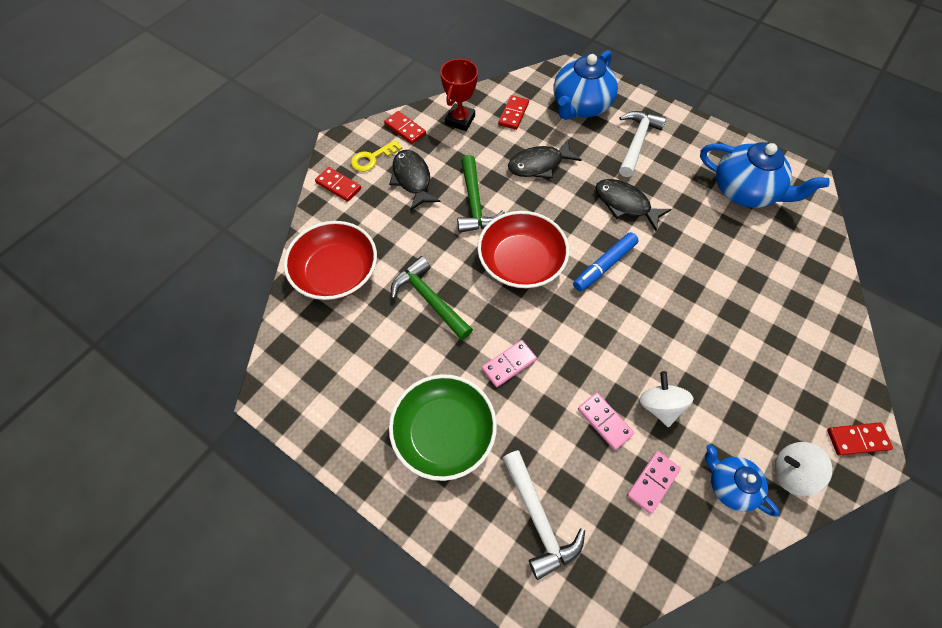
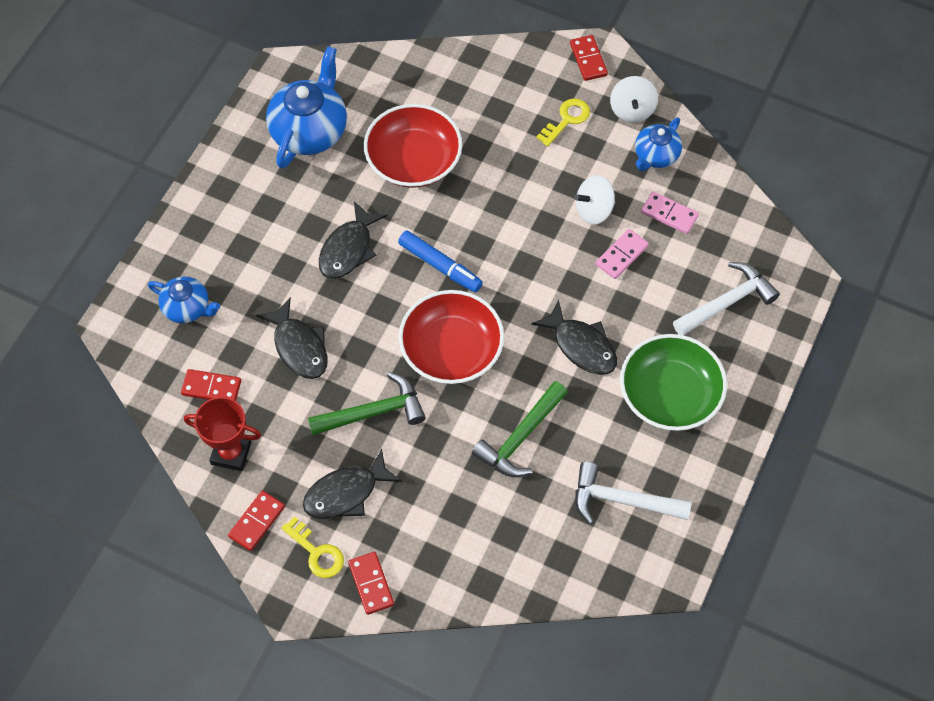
camera: 100 degrees left, 0 degrees up
red bowl [284,221,377,300] -> red bowl moved to [364,104,462,188]
red domino [315,167,361,202] -> red domino turned 45 degrees counterclockwise [348,552,394,615]
pink domino [482,340,537,387] -> black fish [531,299,617,375]
blue teapot [553,50,618,120] -> blue teapot [148,277,220,323], size x0.58
white hammer [619,111,667,177] -> white hammer moved to [575,462,692,524]
none -> yellow key [536,98,590,146]

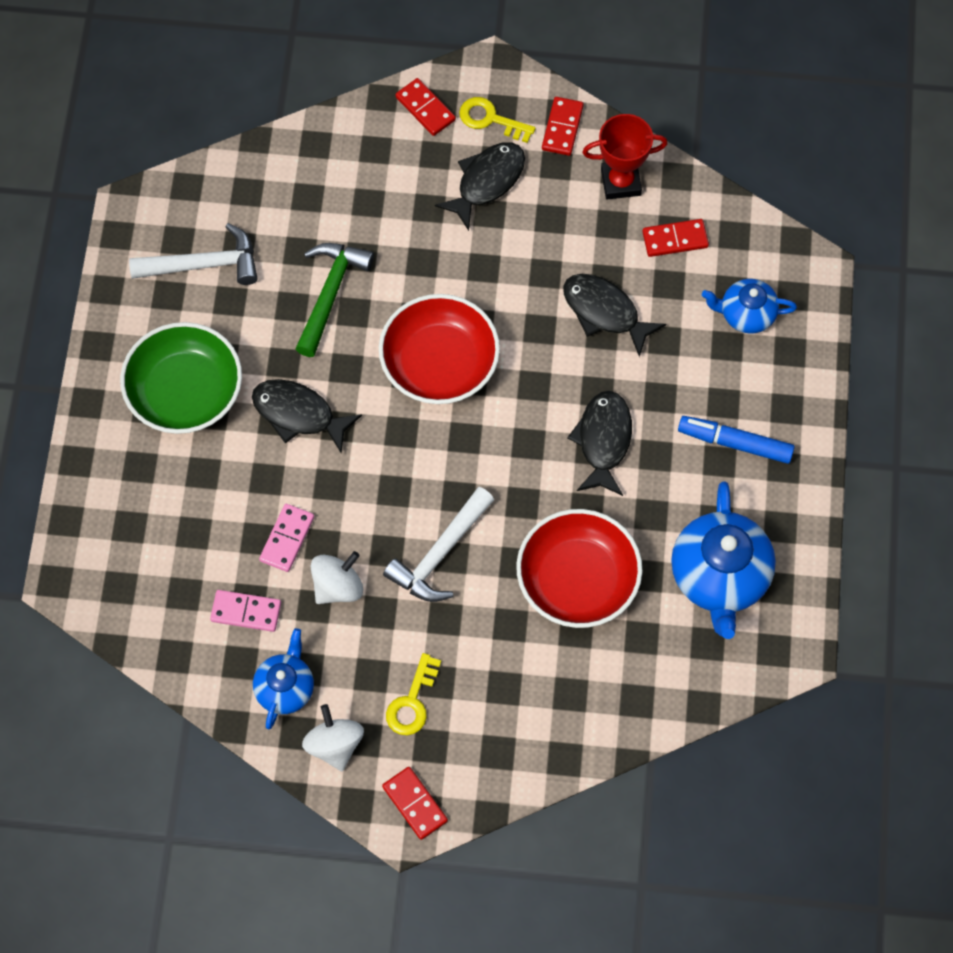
camera: 160 degrees right, 5 degrees up
green hammer [308,372,426,435] -> none
blue marker [398,230,483,292] -> blue marker moved to [678,416,795,464]
white hammer [673,262,780,335] -> white hammer moved to [383,487,494,602]

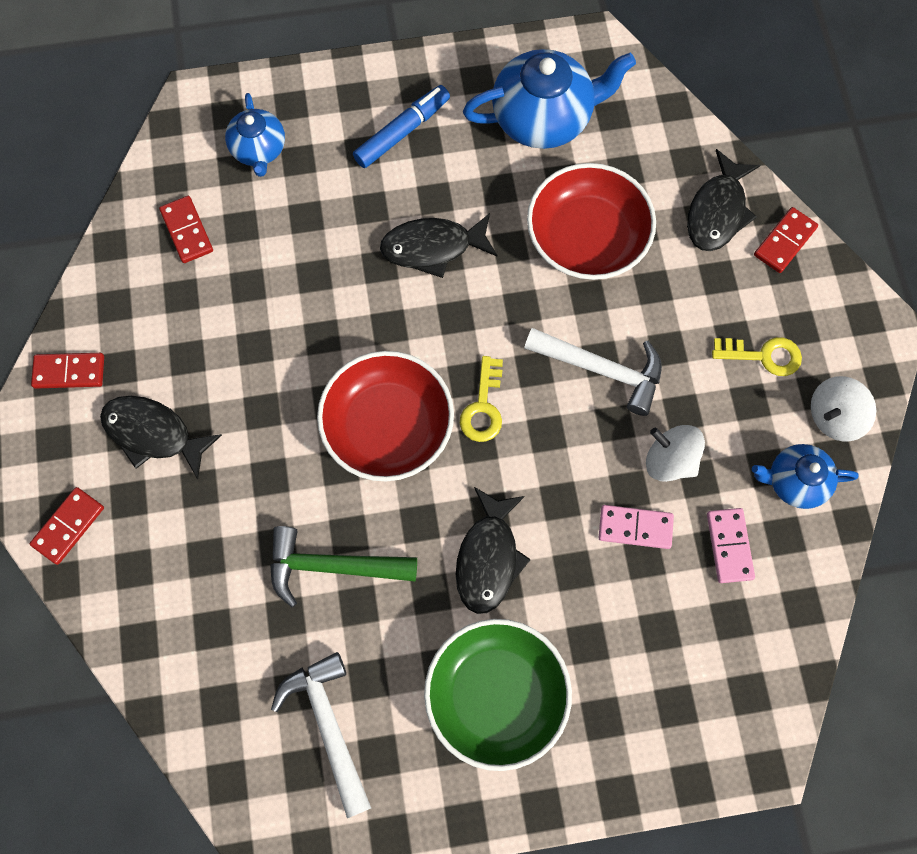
camera: 105 degrees left, 5 degrees up
red domino [382,767,448,840] -> red domino moved to [754,207,818,273]
yellow key [459,97,536,143] -> yellow key moved to [460,356,503,442]
black fish [563,274,666,357] -> black fish moved to [687,149,760,251]
red trophy [582,114,668,199] -> none
blue marker [678,416,795,464] -> blue marker turned 135 degrees counterclockwise [353,85,450,168]

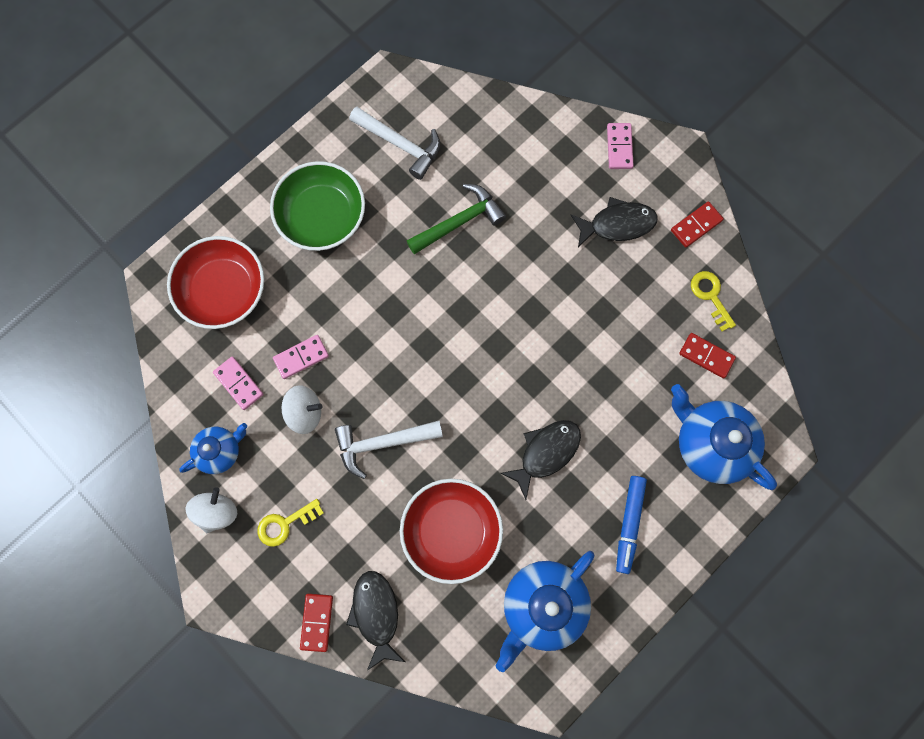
camera: 145 degrees right, 5 degrees up
red domino [29,487,104,565] -> pink domino [607,123,634,169]
blue teapot [225,93,285,177] -> blue teapot [671,384,777,490], size x1.72
red bowl [317,351,454,481] -> red bowl moved to [167,236,264,329]
black fish [456,487,531,614] -> none
yellow key [460,356,503,442] -> yellow key moved to [691,271,736,332]

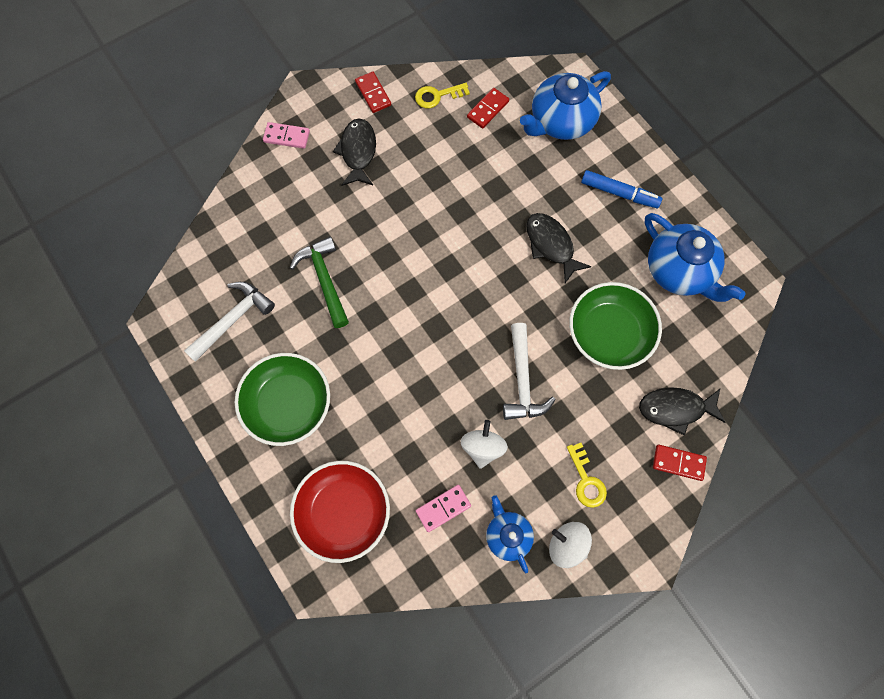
camera: 80 degrees left, 5 degrees down
pink domino [273,335,329,379] -> none
red bowl [400,479,503,584] -> green bowl [569,282,662,370]

